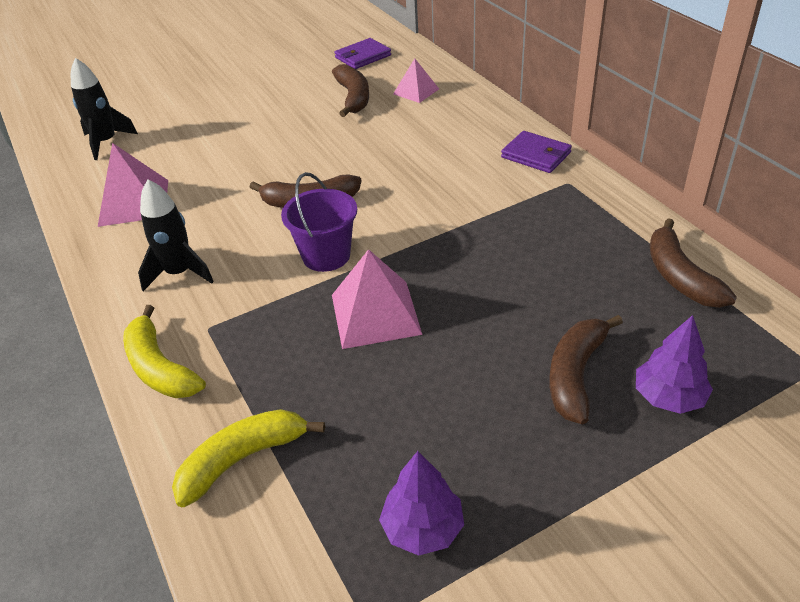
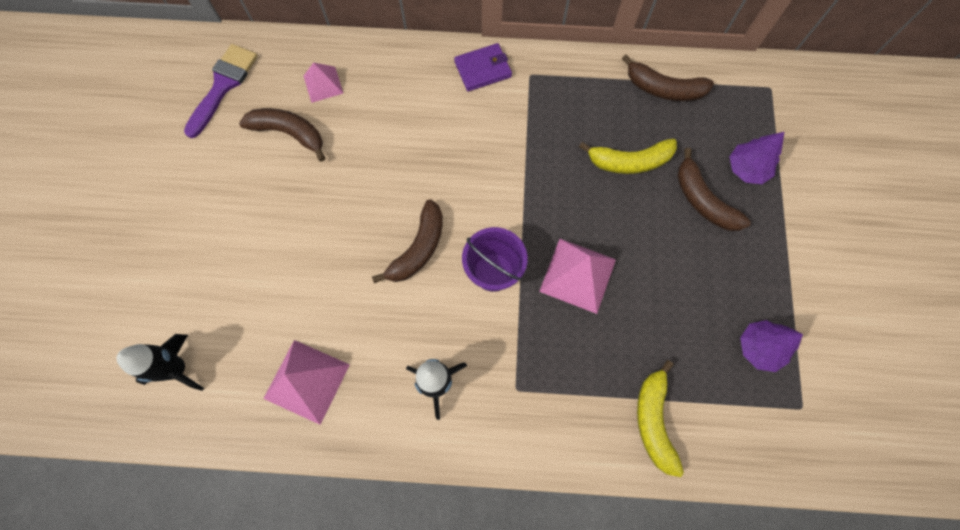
camera: 60 degrees left, 30 degrees up
yellow banana [123,305,206,398] -> yellow banana moved to [579,139,677,174]
purple wallet [335,38,391,69] -> purple brush [184,44,258,138]

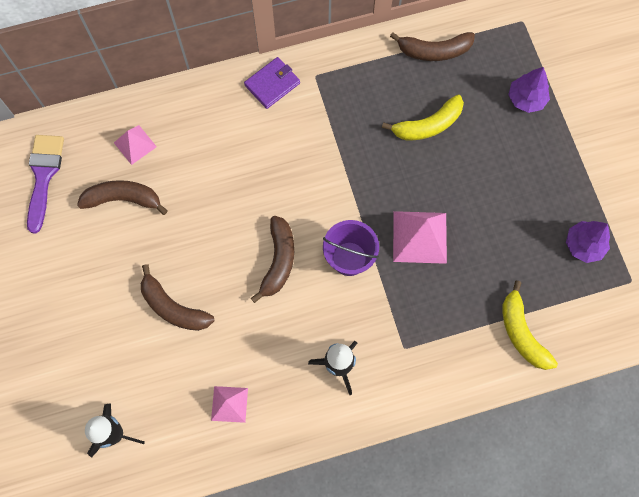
camera: 20 degrees left, 0 degrees up
pink pyramid [263,340,350,425] -> pink pyramid [211,386,248,423], size x0.61
brown banana [677,148,751,231] -> brown banana moved to [141,264,214,331]

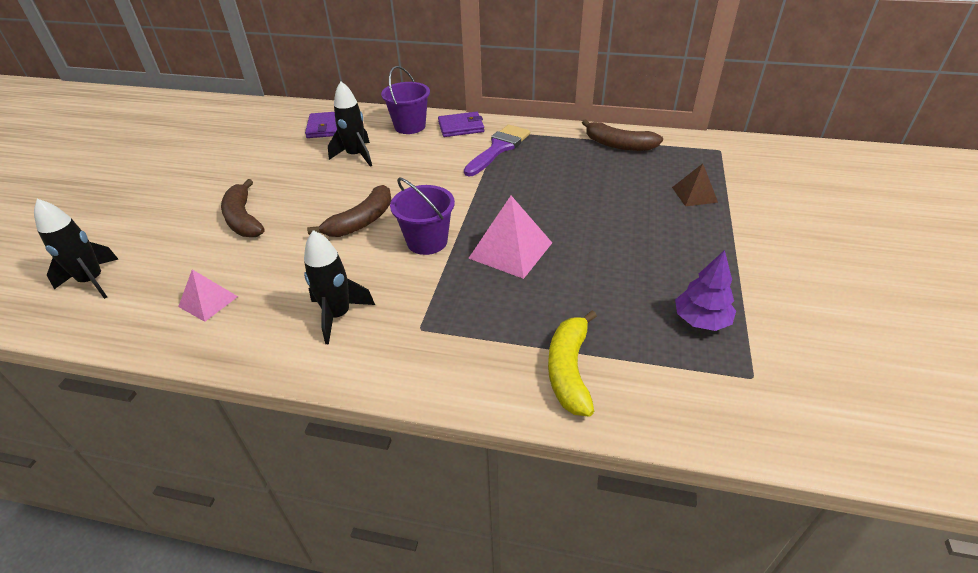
camera: 30 degrees right, 30 degrees down
purple brush [27,135,64,234] -> purple brush moved to [464,125,530,176]
brown banana [77,180,168,215] -> none
pink pyramid [114,125,157,165] -> purple wallet [305,112,337,138]
yellow banana [382,94,464,140] -> none
purple tree [508,67,550,113] -> brown pyramid [672,164,718,206]
none -> black rocket [328,81,372,167]
none -> purple bucket [381,66,430,134]

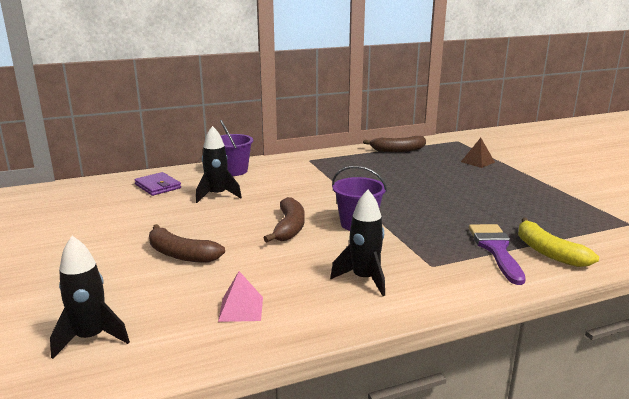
camera: 35 degrees left, 20 degrees down
purple wallet [438,112,484,137] -> none
purple brush [464,125,530,176] -> purple brush moved to [469,224,526,285]
pink pyramid [468,196,552,279] -> none
purple tree [675,250,736,331] -> none

